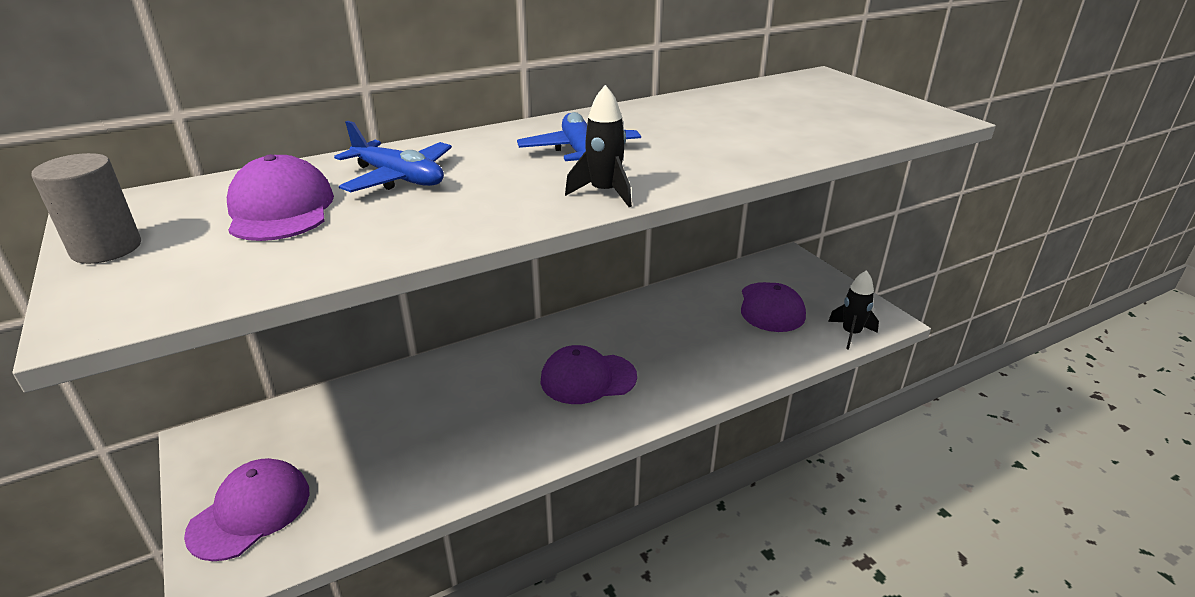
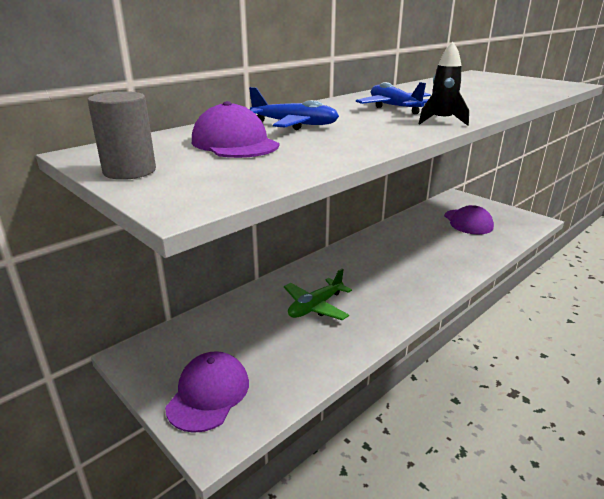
camera: 15 degrees left, 5 degrees down
purple cap [541,345,637,404] -> none
black rocket [828,270,879,350] -> none
none -> green plane [284,268,352,320]

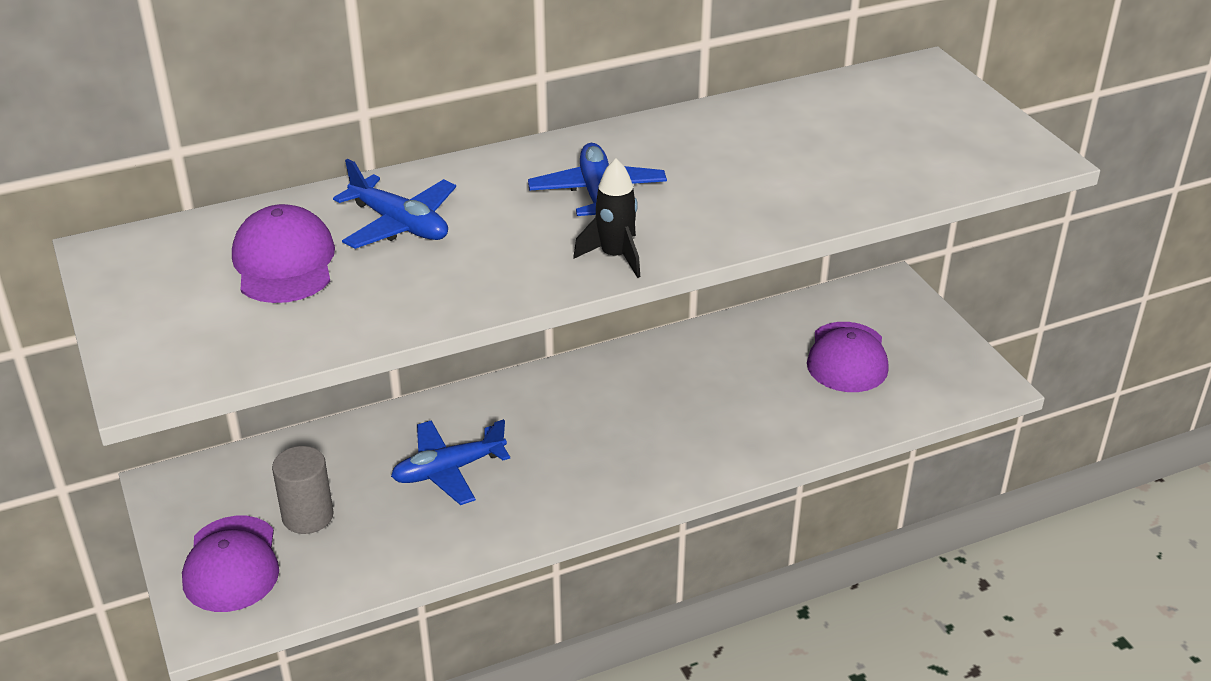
camera: 20 degrees right, 10 degrees up
grey cylinder [88,91,156,180] -> grey cylinder moved to [272,446,334,534]
purple cap [165,351,249,433] -> purple cap turned 135 degrees clockwise [182,516,279,612]
green plane [284,268,352,320] -> blue plane [391,419,510,505]

